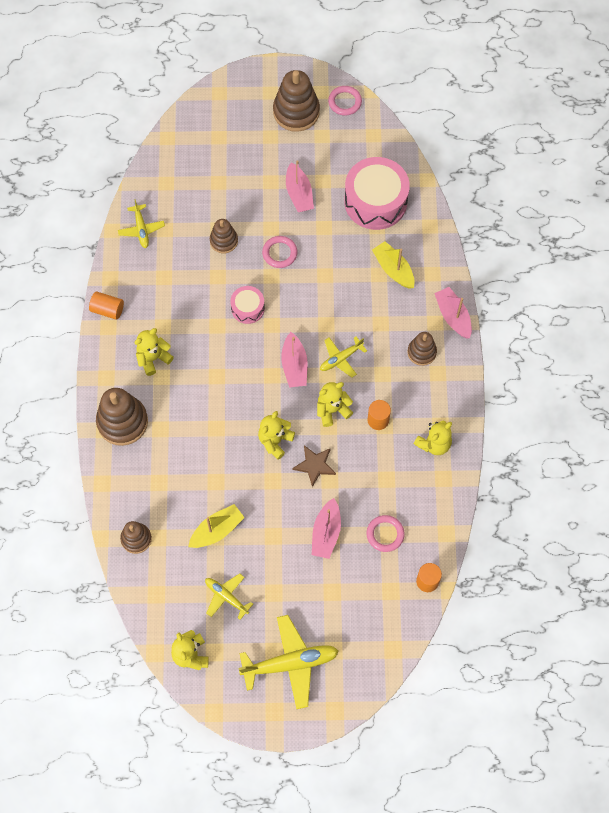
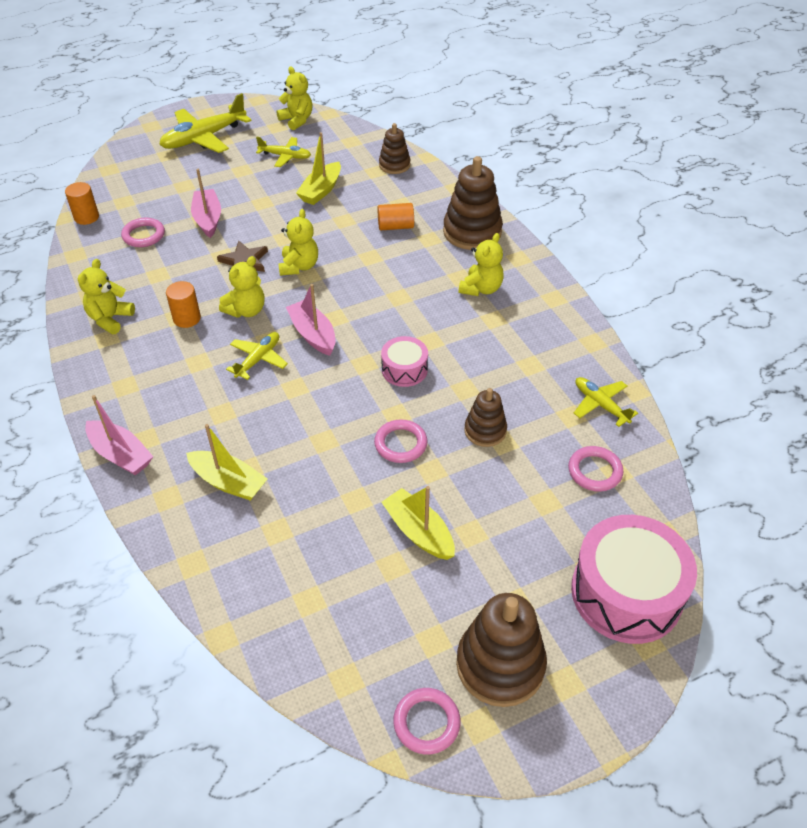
camera: 155 degrees right, 20 degrees down
orange cylinder [89,291,124,320] -> orange cylinder moved to [377,203,414,230]
pink boat [286,160,314,212] -> yellow boat [382,486,455,560]
pink drum [344,157,410,230] -> pink drum moved to [571,515,697,644]
brown stacking toy [407,332,437,366] -> none
none -> pink ring [568,446,624,492]

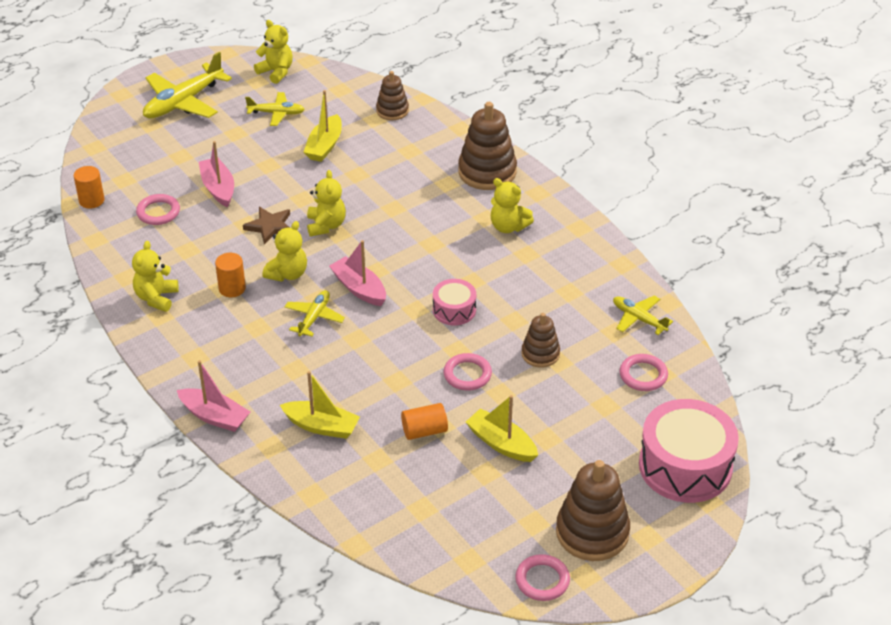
camera: 10 degrees left, 5 degrees down
orange cylinder [377,203,414,230] -> orange cylinder moved to [401,403,448,440]
yellow teddy bear [459,233,504,296] -> yellow teddy bear turned 105 degrees clockwise [491,178,534,233]

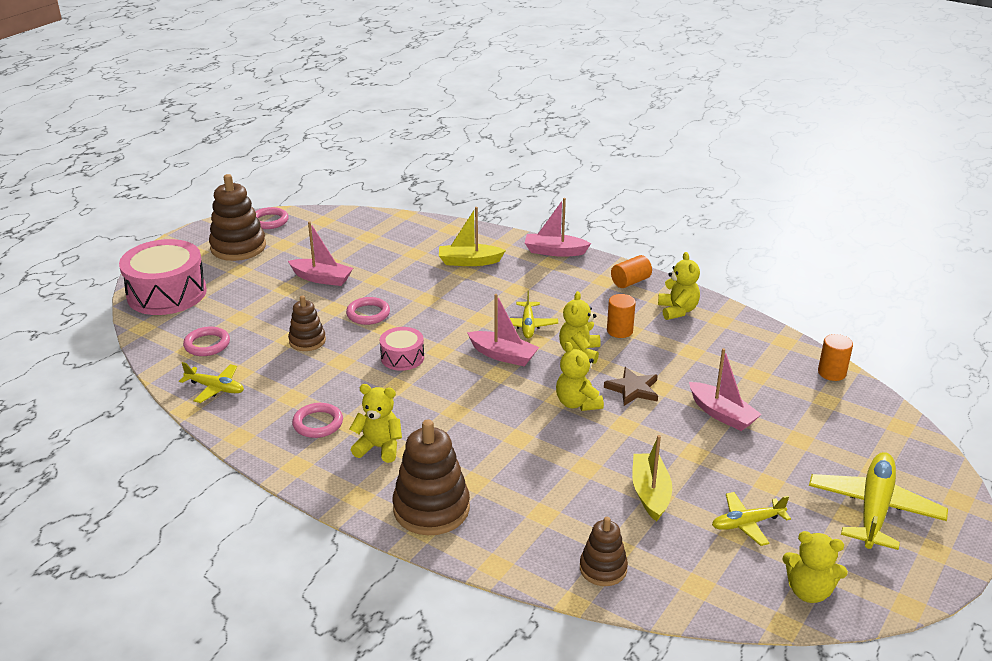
camera: 160 degrees right, 10 degrees down
pink ring [136,194,180,225] -> pink ring moved to [292,403,343,438]
orange cylinder [401,403,448,440] -> orange cylinder moved to [611,255,652,288]
yellow boat [466,395,538,462] -> pink boat [288,222,353,286]

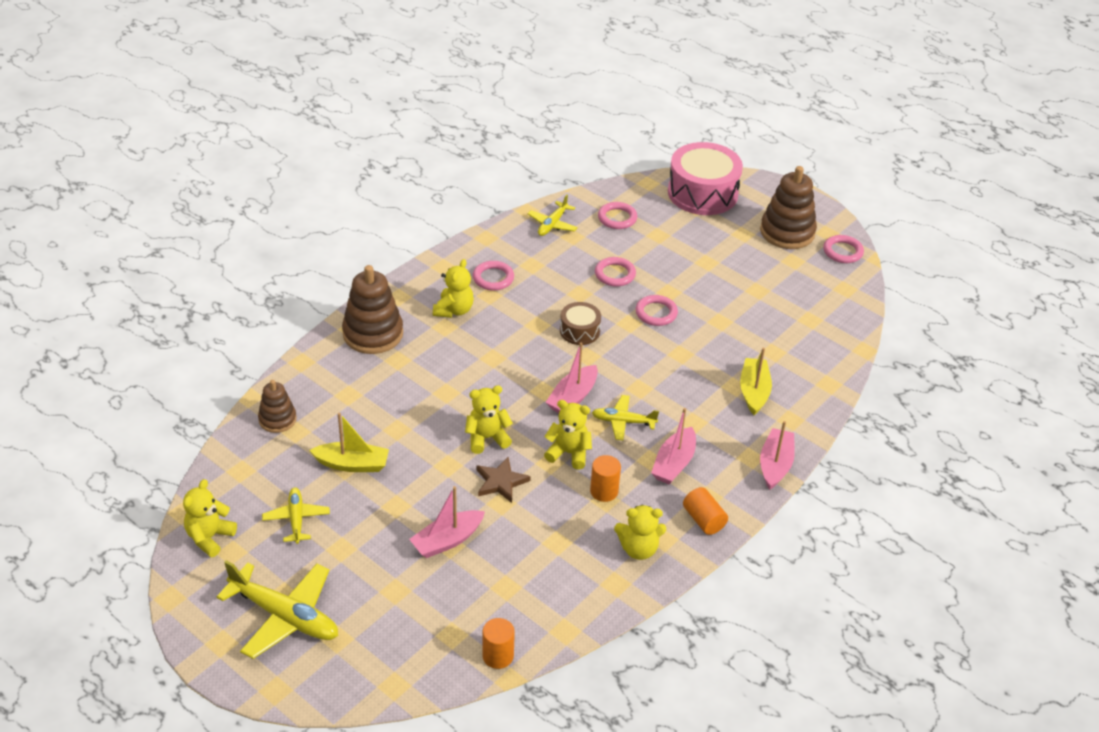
camera: 95 degrees right, 10 degrees up
pink boat [288,222,353,286] -> pink boat moved to [651,408,696,485]
brown stacking toy [288,295,326,351] -> pink ring [595,257,636,286]
pink drum [380,327,424,371] -> brown drum [560,302,601,345]

